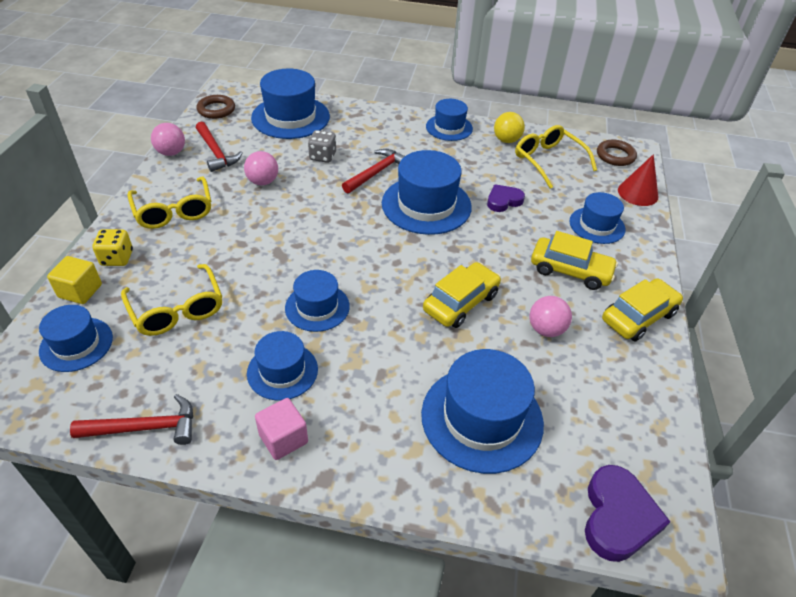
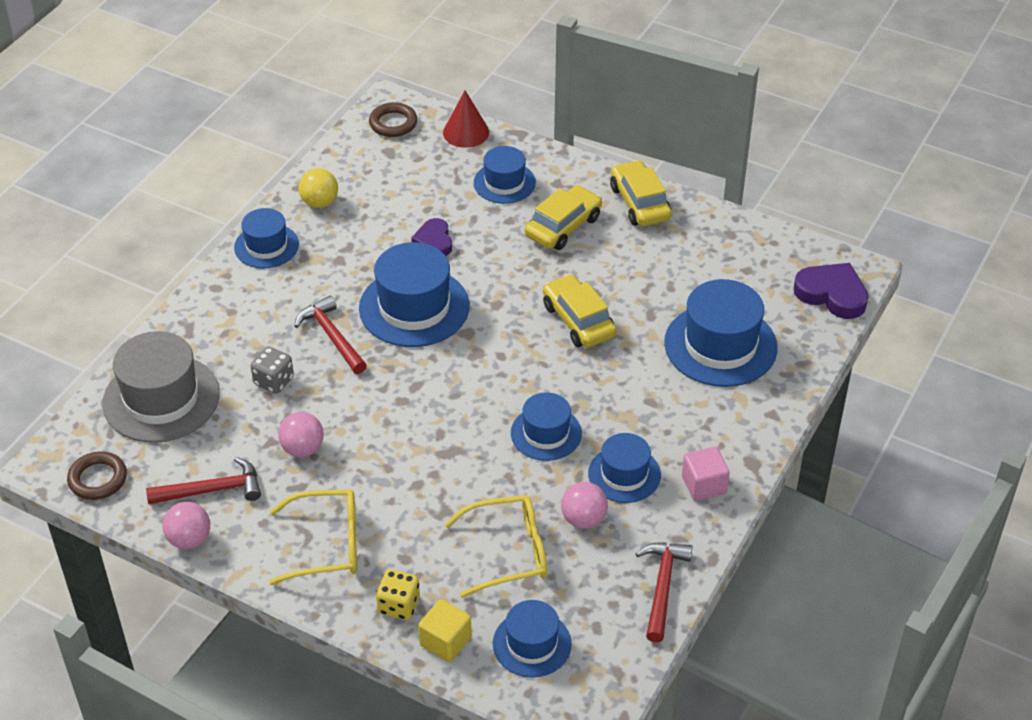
camera: 70 degrees left, 0 degrees up
blue hat [251,69,330,139] -> grey hat [102,331,220,443]
yellow glasses [515,125,597,189] -> none
pink ball [530,296,572,337] -> pink ball moved to [561,482,608,529]

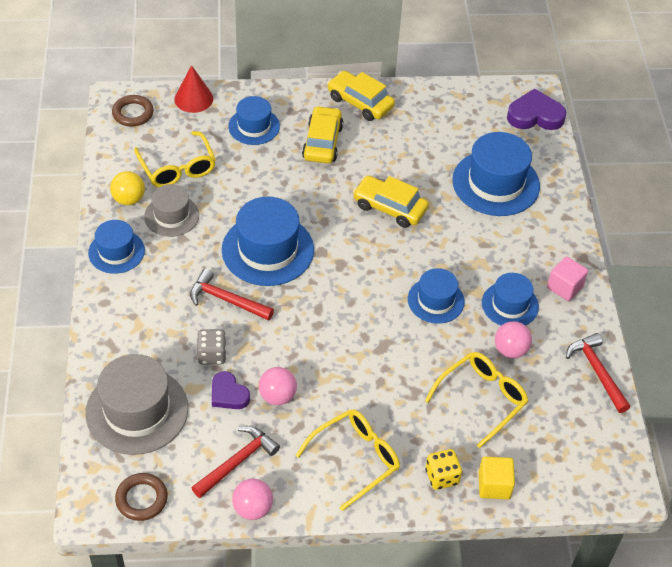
camera: 35 degrees left, 5 degrees up
purple heart [411,218,452,256] -> purple heart moved to [212,371,250,409]
blue hat [493,600,572,678] -> none
none -> yellow glasses [134,131,216,187]
none -> grey hat [144,184,199,237]

